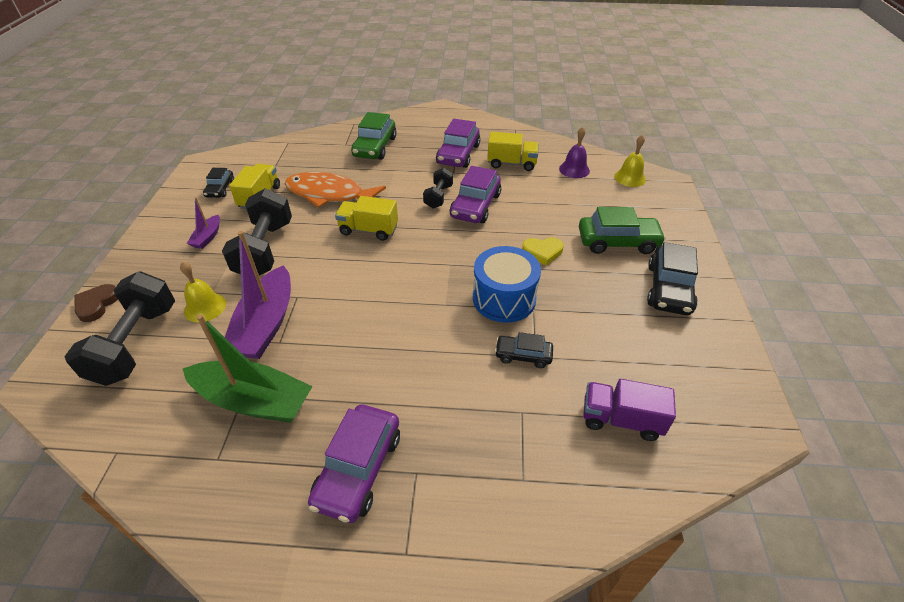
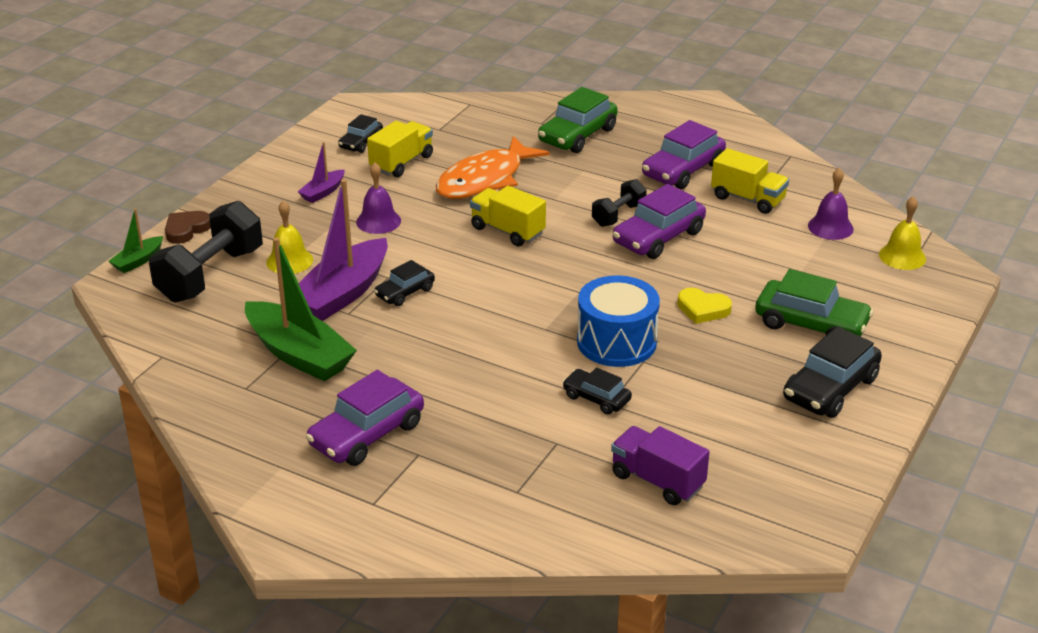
camera: 25 degrees right, 10 degrees down
black dumbbell [222,188,292,275] -> purple bell [356,162,401,234]
orange fish [285,172,386,208] -> orange fish turned 90 degrees counterclockwise [436,136,550,199]
none -> green boat [108,209,163,273]
none -> black car [374,260,435,306]

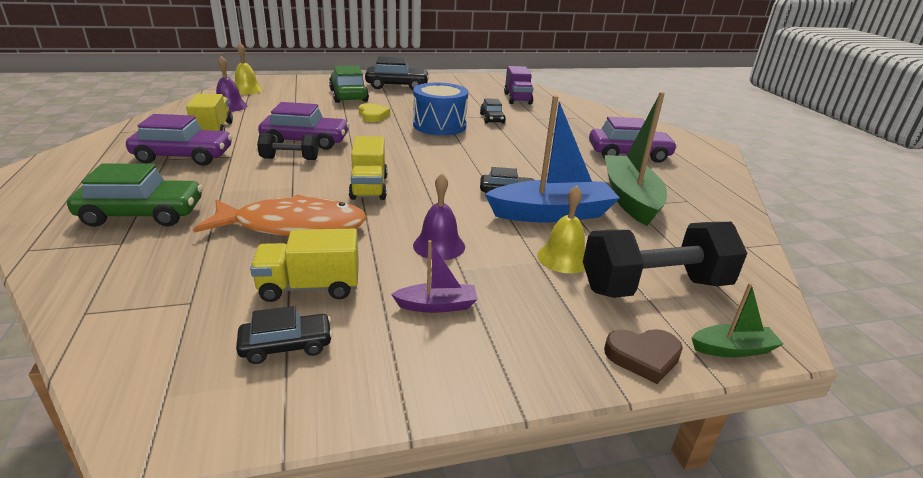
camera: 135 degrees left, 5 degrees down
purple boat [299,179,388,321] -> blue boat [485,96,620,222]

